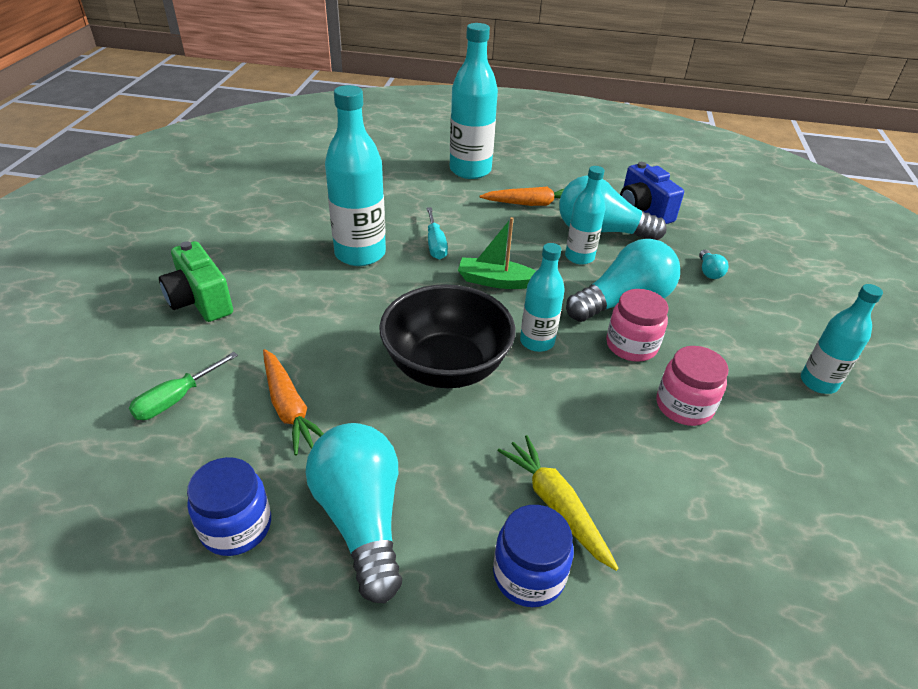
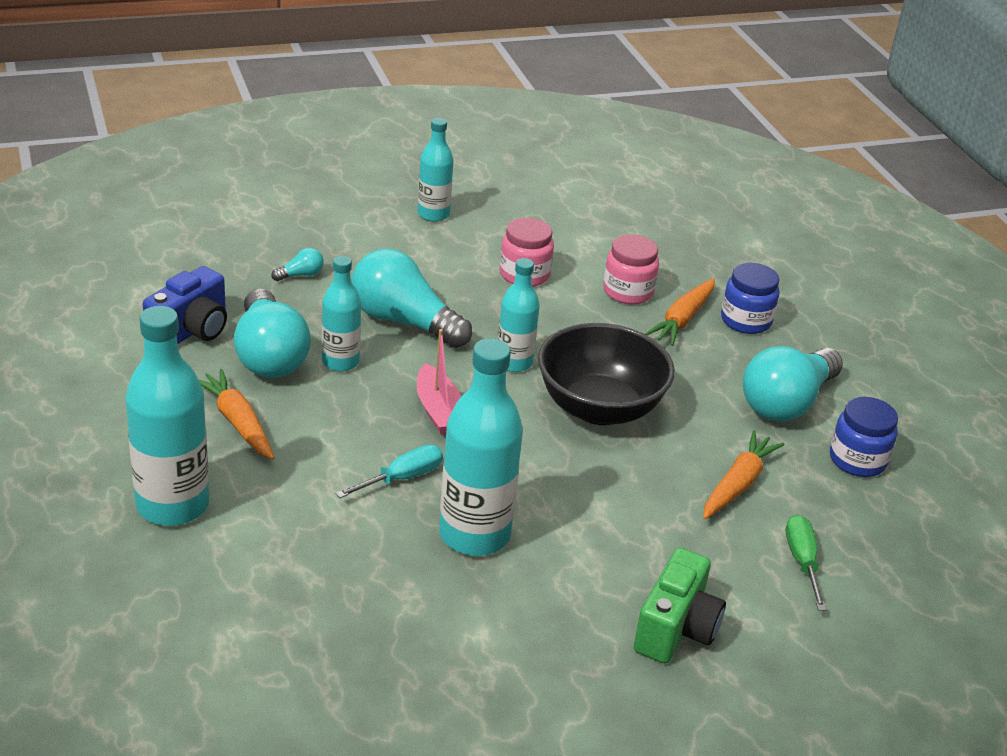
camera: 120 degrees left, 5 degrees down
green screwdriver [129,352,238,420] -> green screwdriver turned 105 degrees counterclockwise [786,514,827,611]
green boat [458,217,536,289] -> pink boat [417,329,461,435]
yellow carrot [497,435,619,571] -> orange carrot [645,278,715,346]
pink jar [606,289,669,362] -> pink jar moved to [603,234,659,305]

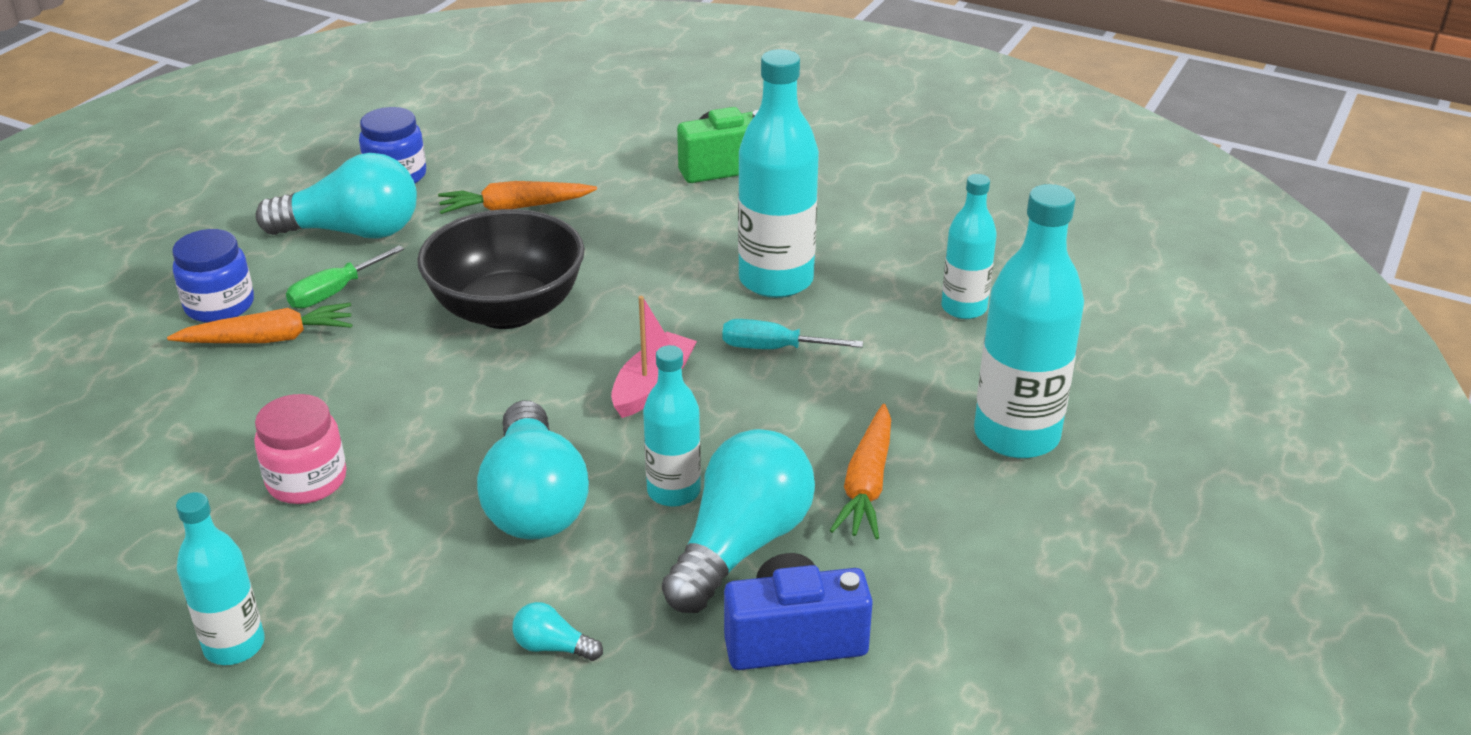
camera: 130 degrees left, 0 degrees up
turquoise bottle [498,258,540,372] -> turquoise bottle moved to [941,174,997,319]
pink jar [603,234,659,305] -> none
green screwdriver [786,514,827,611] -> green screwdriver moved to [286,245,404,309]

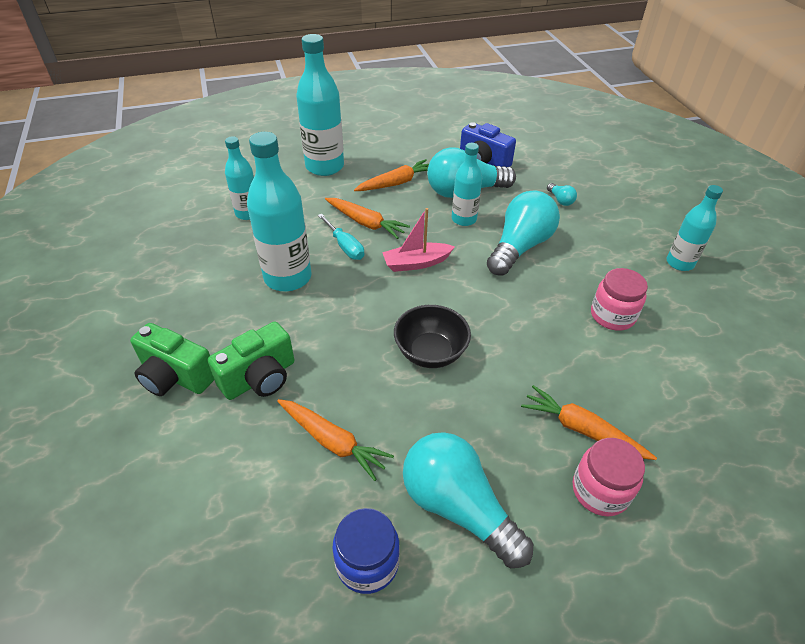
camera: 135 degrees left, 10 degrees up
blue jar [172,229,254,323] -> pink jar [573,438,645,517]
green screwdriver [286,245,404,309] -> none
black bowl [417,209,585,329] -> black bowl [394,305,471,368], size x0.67
none -> green camera [208,322,294,400]
none -> orange carrot [325,198,410,239]

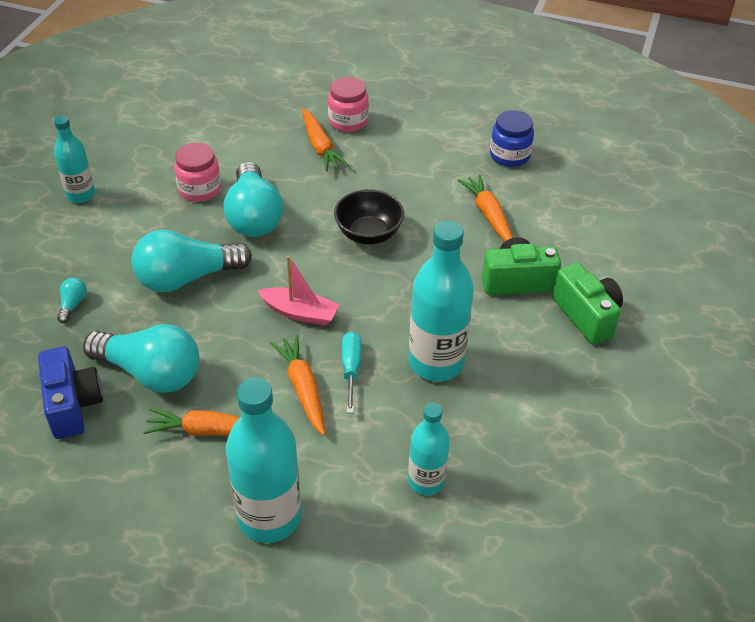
camera: 145 degrees left, 0 degrees up
turquoise light bulb [403,432,533,568] -> turquoise light bulb moved to [223,162,283,237]
turquoise bottle [452,143,482,226] -> none

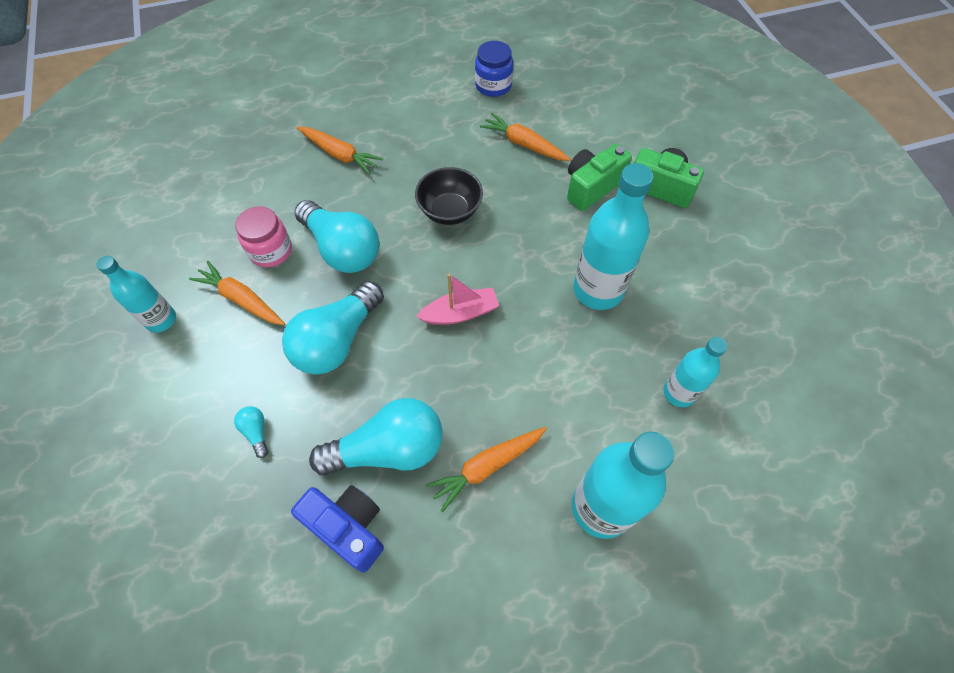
camera: 35 degrees left, 15 degrees up
orange carrot [270,335,325,436] -> orange carrot moved to [189,261,285,325]
pink jar [328,77,369,132] -> none
turquoise screwdriver [342,331,362,413] -> none

